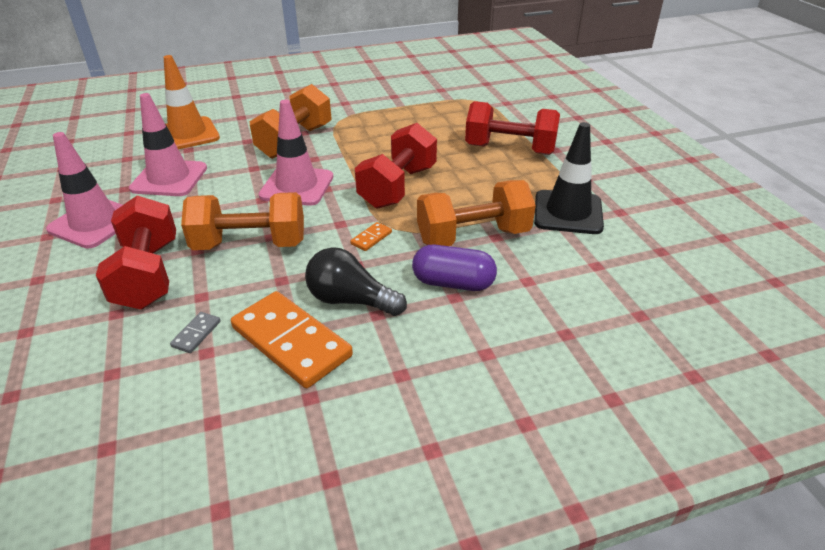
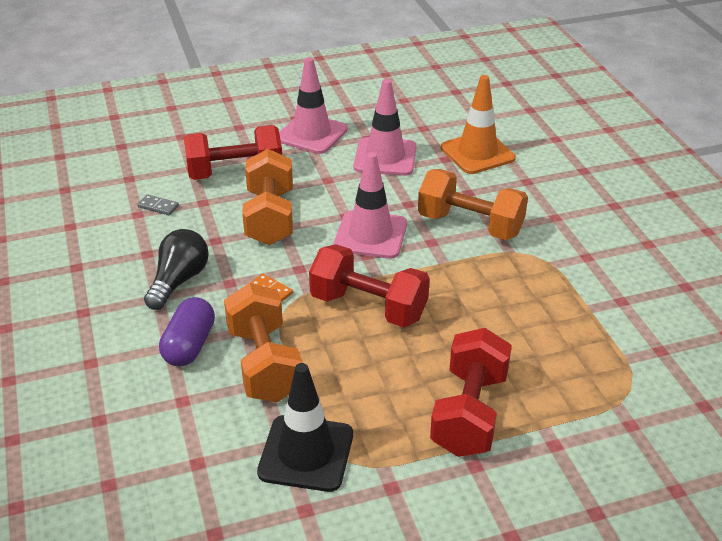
camera: 90 degrees right, 0 degrees up
orange domino [231,291,353,388] -> none

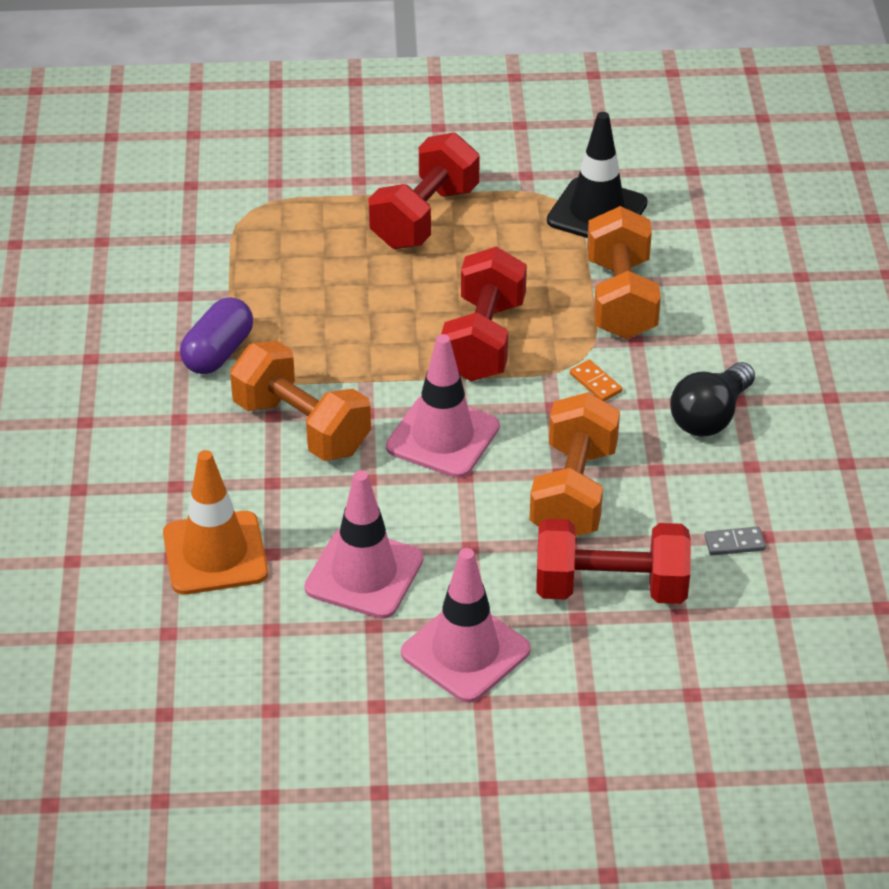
camera: 165 degrees left, 5 degrees up
grey domino [137,194,179,215] -> grey domino turned 45 degrees counterclockwise [705,526,766,556]
purple capsule [159,297,215,366] -> purple capsule moved to [180,297,253,374]
red dumbbell [309,244,430,328] -> red dumbbell turned 60 degrees clockwise [441,247,527,381]

